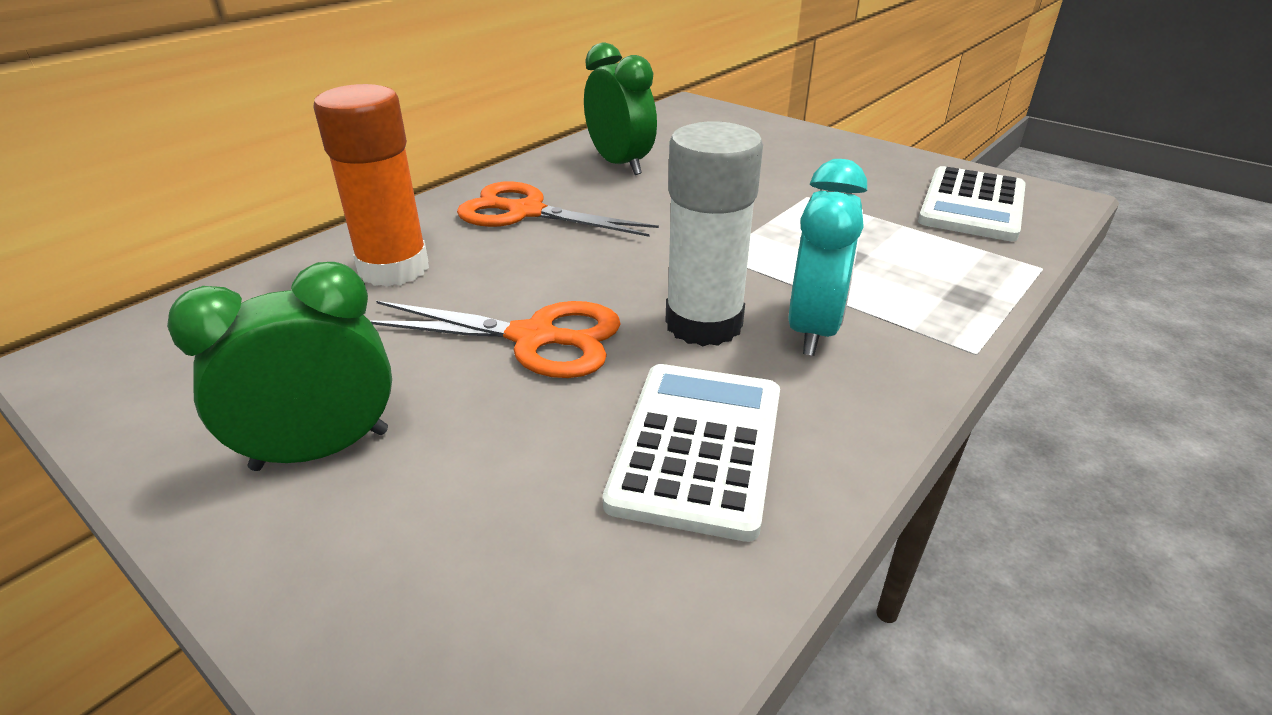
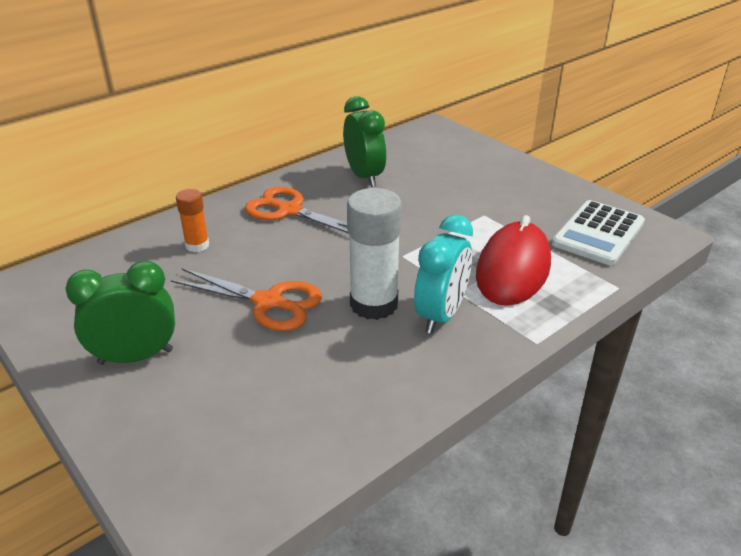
camera: 10 degrees right, 0 degrees up
orange glue stick [314,84,429,287] -> orange glue stick [176,189,209,252], size x0.55
white calculator [603,364,780,542] -> none
none -> red mouse [476,215,551,306]

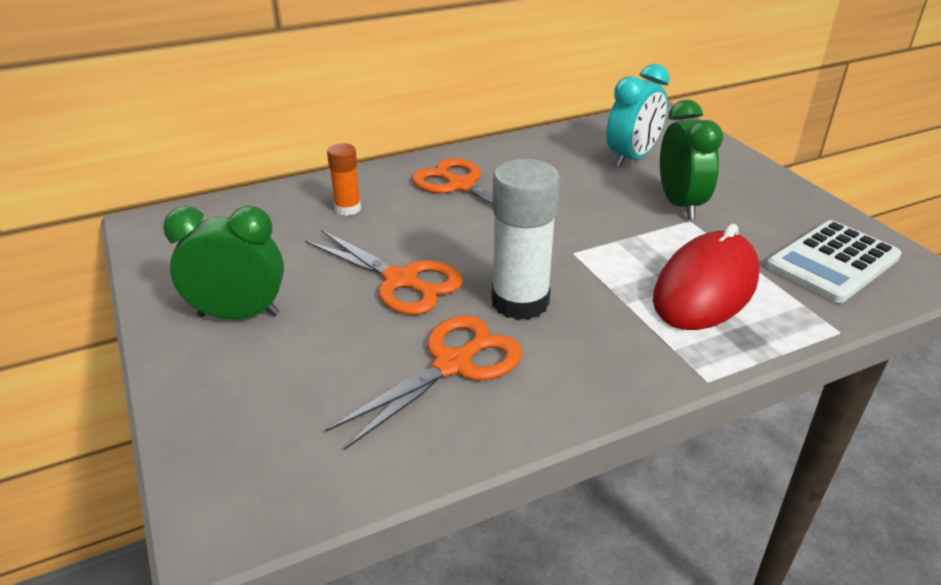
camera: 15 degrees right, 0 degrees up
green clock [343,96,386,187] -> green clock moved to [660,100,723,219]
turquoise clock [414,215,473,334] -> turquoise clock moved to [606,64,670,168]
none -> orange scissors [326,316,522,449]

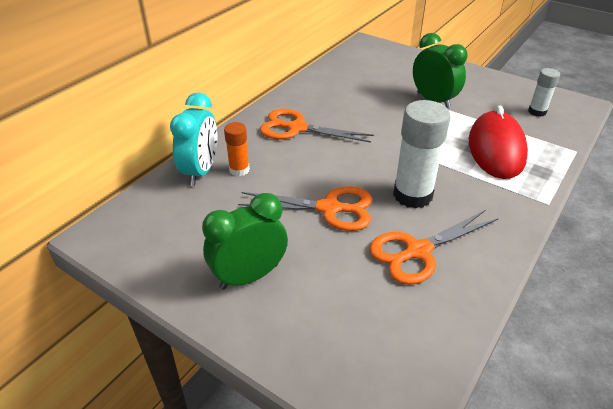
camera: 30 degrees left, 5 degrees up
orange scissors [326,316,522,449] -> orange scissors turned 135 degrees counterclockwise [369,210,498,285]
turquoise clock [606,64,670,168] -> turquoise clock moved to [170,92,217,186]
white calculator [766,220,901,303] -> white glue stick [528,68,560,117]

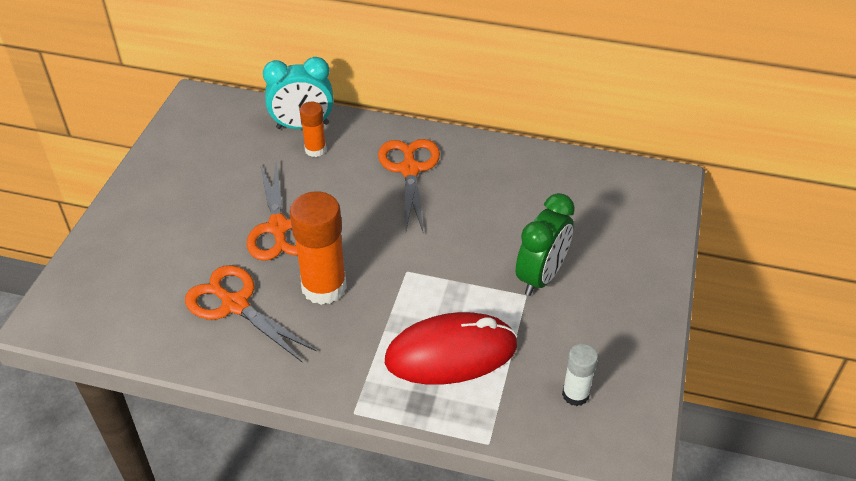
camera: 70 degrees right, 5 degrees up
green clock [202,193,288,290] -> none
white glue stick [393,100,451,209] -> orange glue stick [290,191,347,305]

